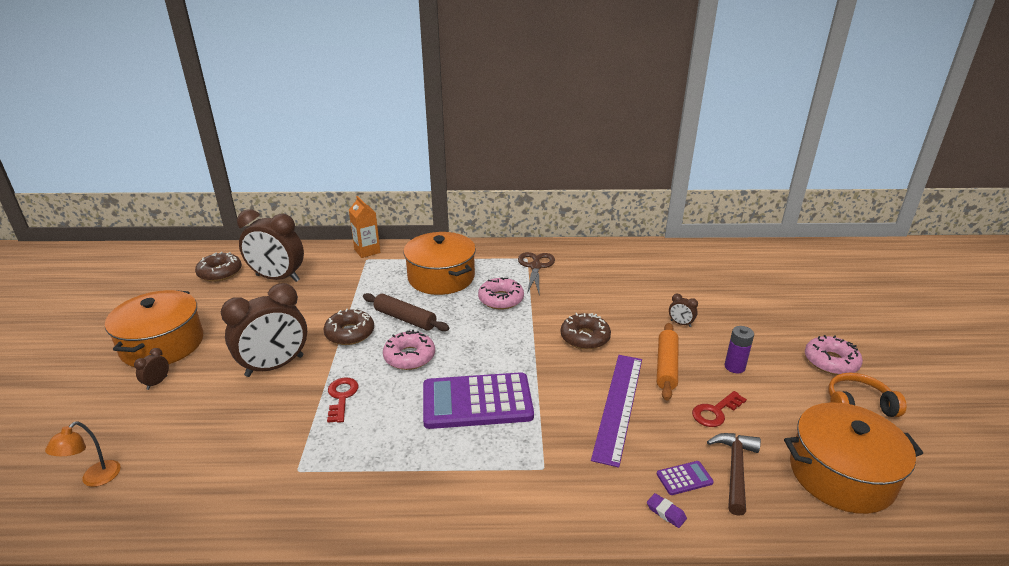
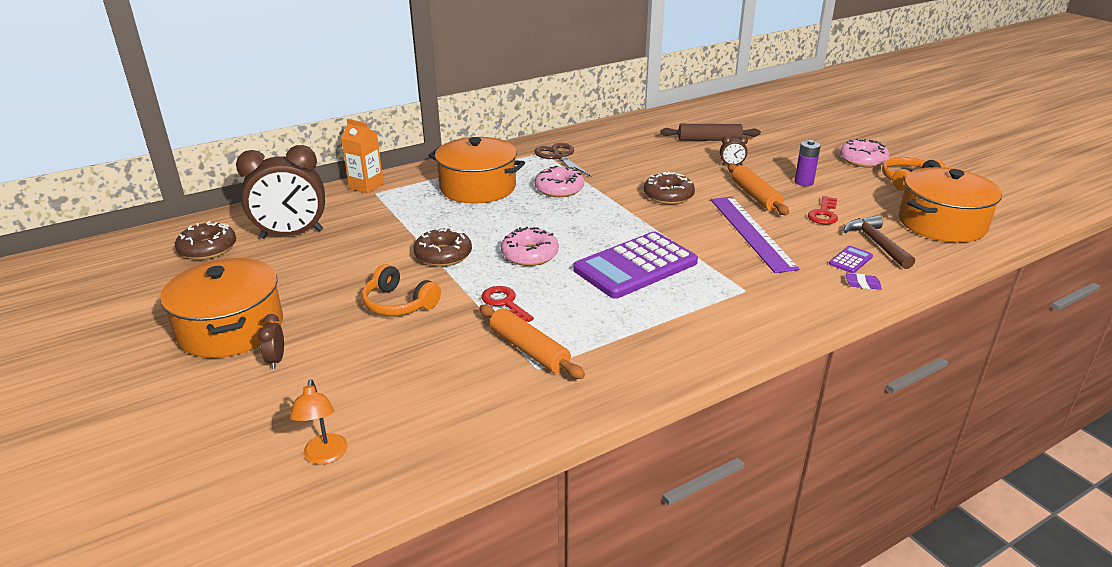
camera: 30 degrees left, 0 degrees up
brown clock [221,283,307,377] -> orange headphones [362,264,441,316]
brown rolling pin [363,293,449,331] -> brown rolling pin moved to [661,124,761,141]
none -> orange rolling pin [479,305,585,379]

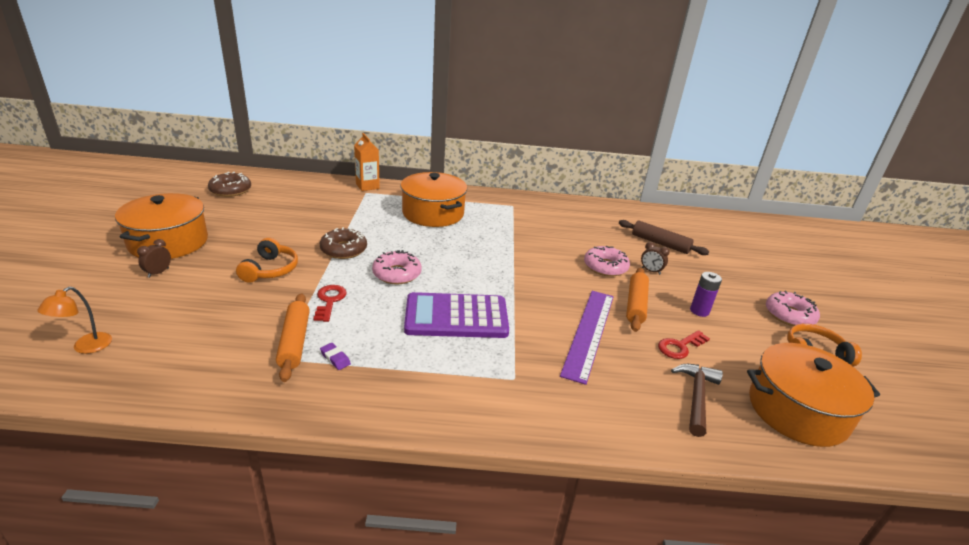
camera: 30 degrees right, 0 degrees up
brown clock [236,145,325,239] -> none
orange headphones [362,264,441,316] -> orange headphones turned 150 degrees counterclockwise [236,238,298,283]
pink donut [534,166,584,197] -> pink donut moved to [584,246,630,277]
brown scissors [535,143,592,177] -> none
brown donut [644,171,695,204] -> none
purple calculator [829,246,873,273] -> none
purple eraser [846,273,882,290] -> purple eraser moved to [320,343,351,370]

